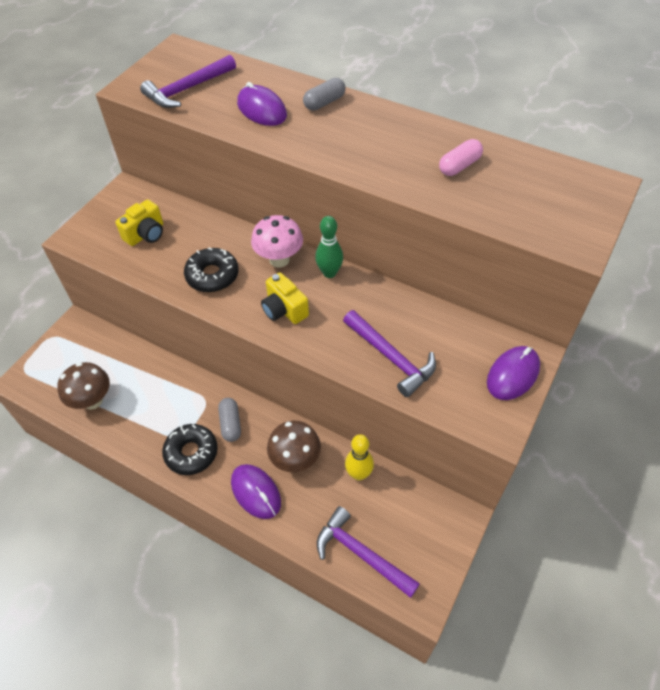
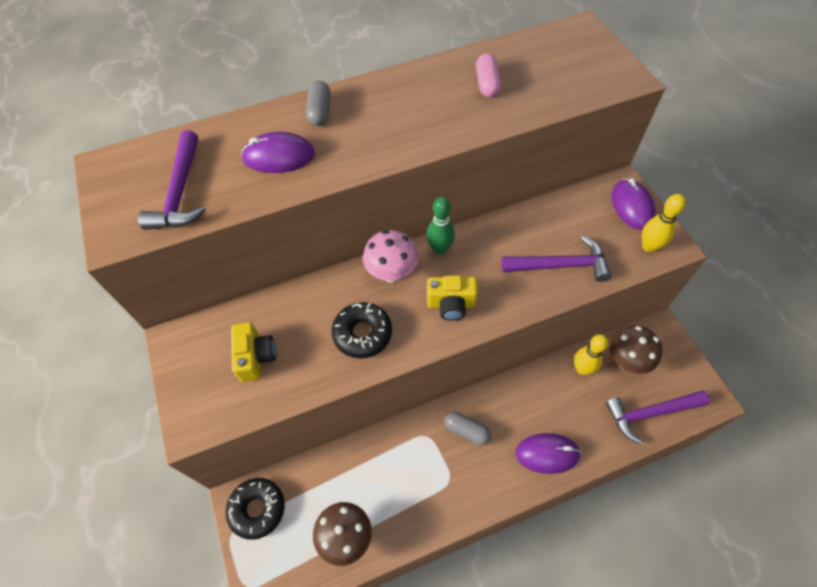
camera: 50 degrees left, 5 degrees up
black donut [162,424,218,475] -> black donut moved to [226,478,285,540]
brown mushroom [267,421,321,472] -> brown mushroom moved to [609,325,662,374]
none -> yellow bowling pin [642,194,686,253]

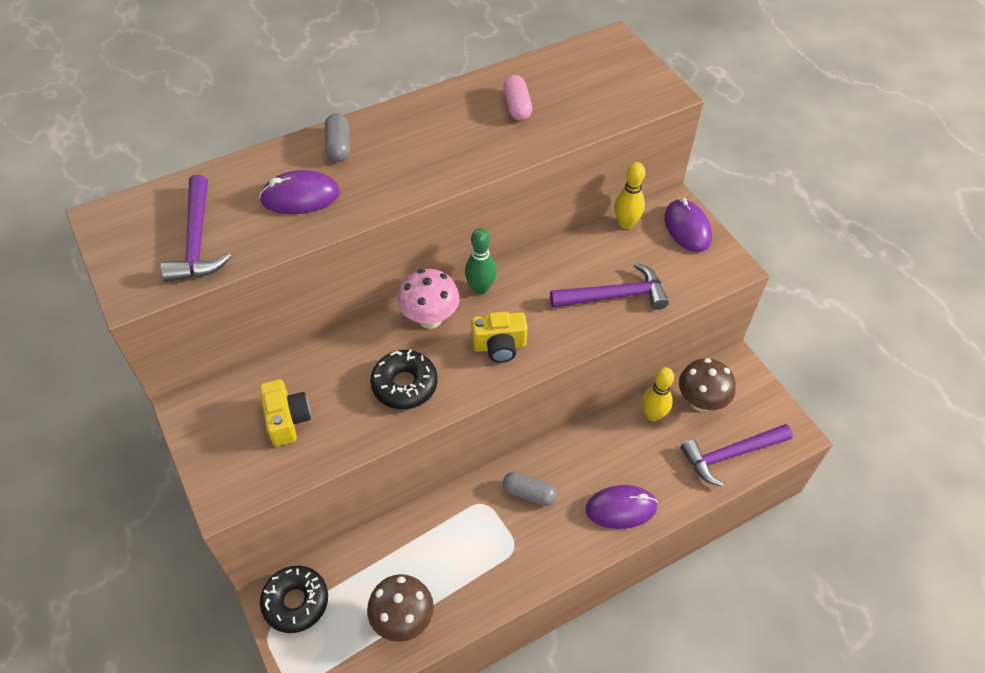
camera: 10 degrees left, 5 degrees down
yellow bowling pin [642,194,686,253] -> yellow bowling pin moved to [614,162,645,229]

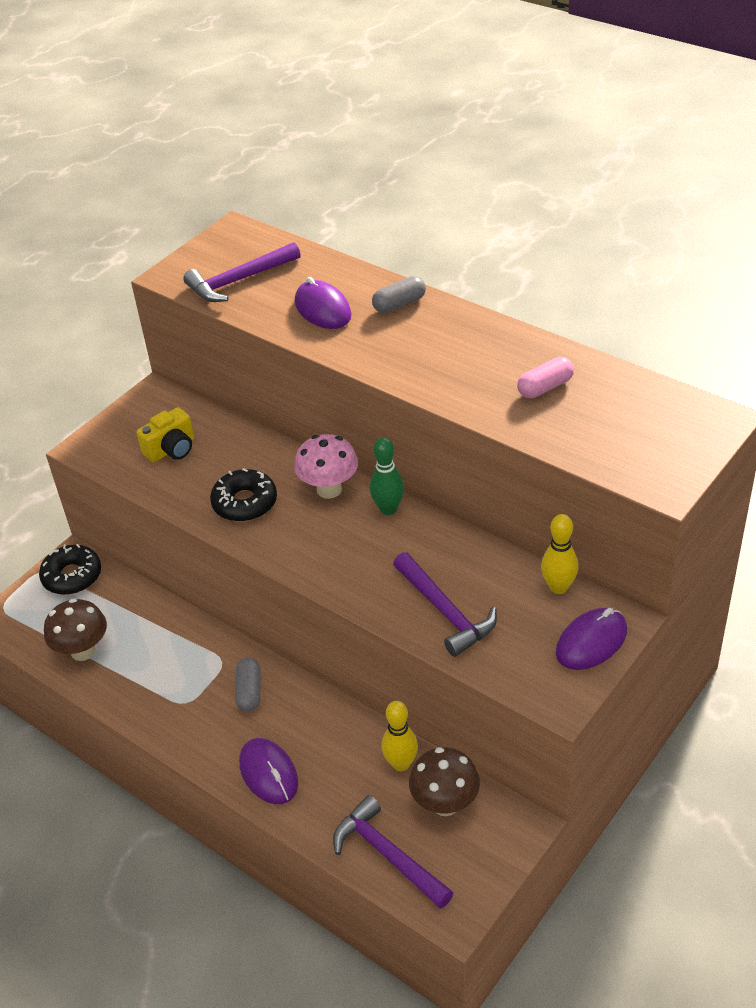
camera: 70 degrees right, 10 degrees down
yellow camera [471,311,527,363] -> none

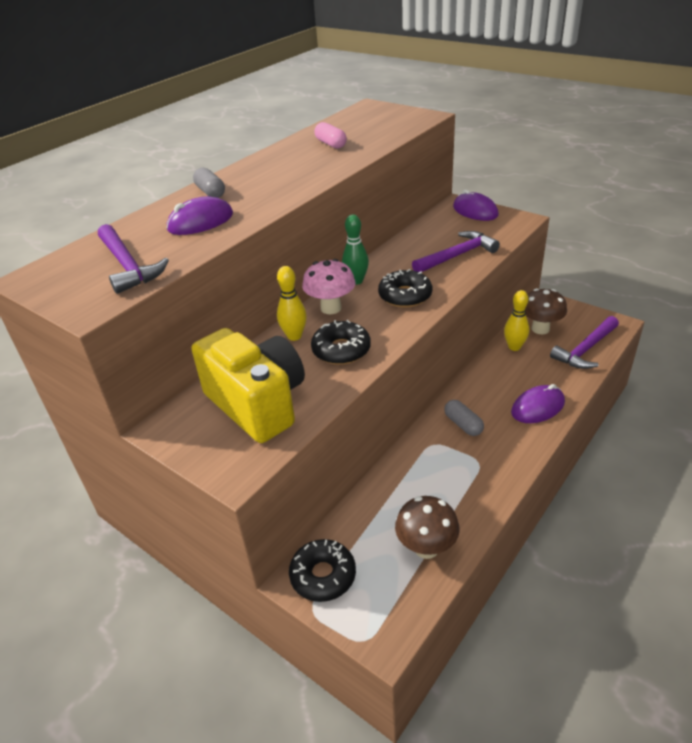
camera: 90 degrees left, 5 degrees down
yellow camera [137,407,194,462] -> yellow camera [191,328,305,443], size x1.99
grey capsule [235,658,261,712] -> grey capsule turned 60 degrees clockwise [444,400,484,436]
yellow bowling pin [541,514,579,594] -> yellow bowling pin moved to [277,266,307,341]
none -> black donut [378,269,432,307]

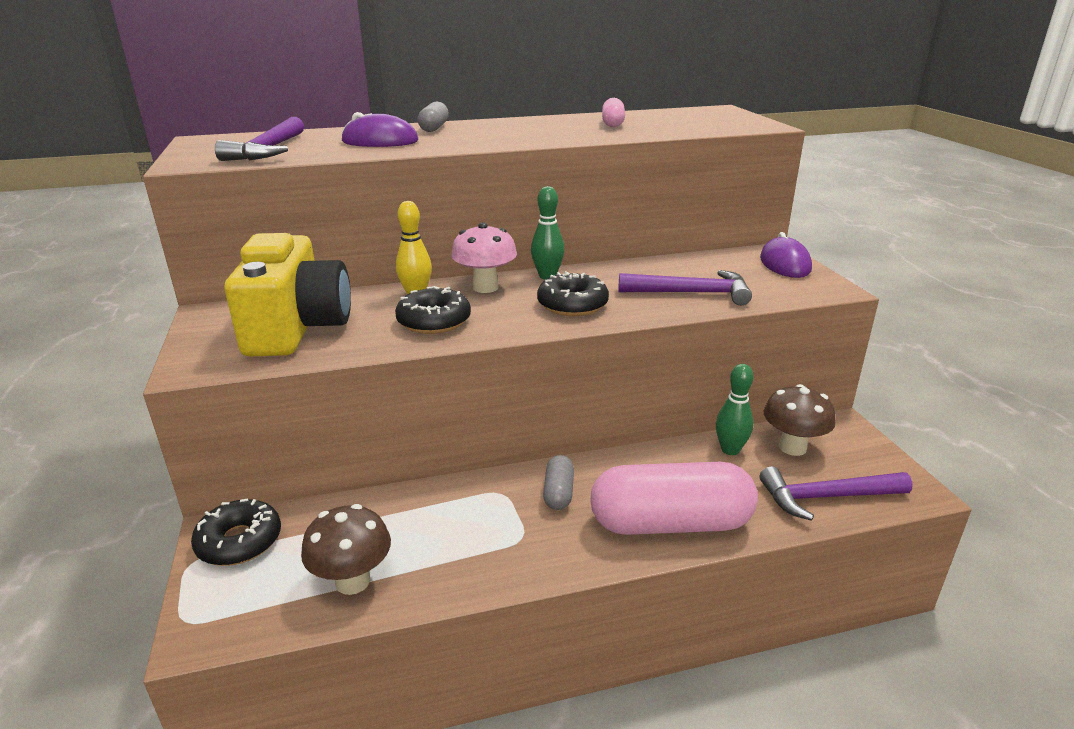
camera: 35 degrees right, 10 degrees down
yellow bowling pin [504,290,529,351] -> green bowling pin [716,364,754,455]
purple mouse [511,384,565,423] -> pink capsule [590,462,758,535]

